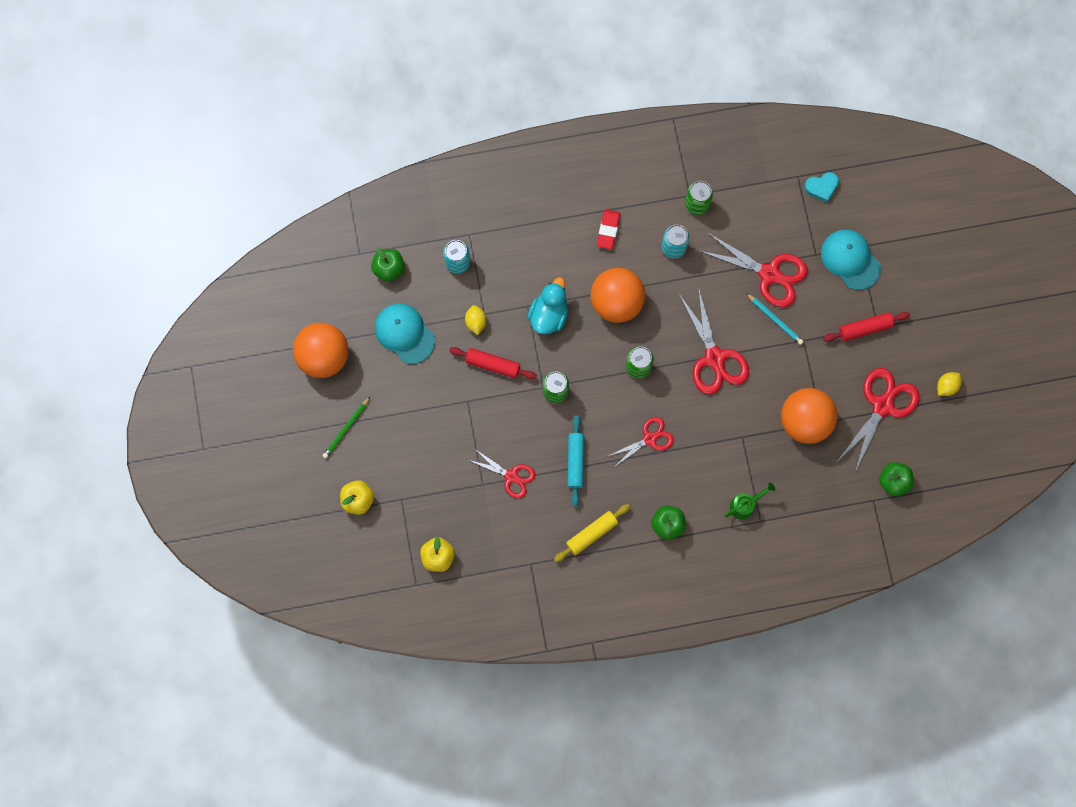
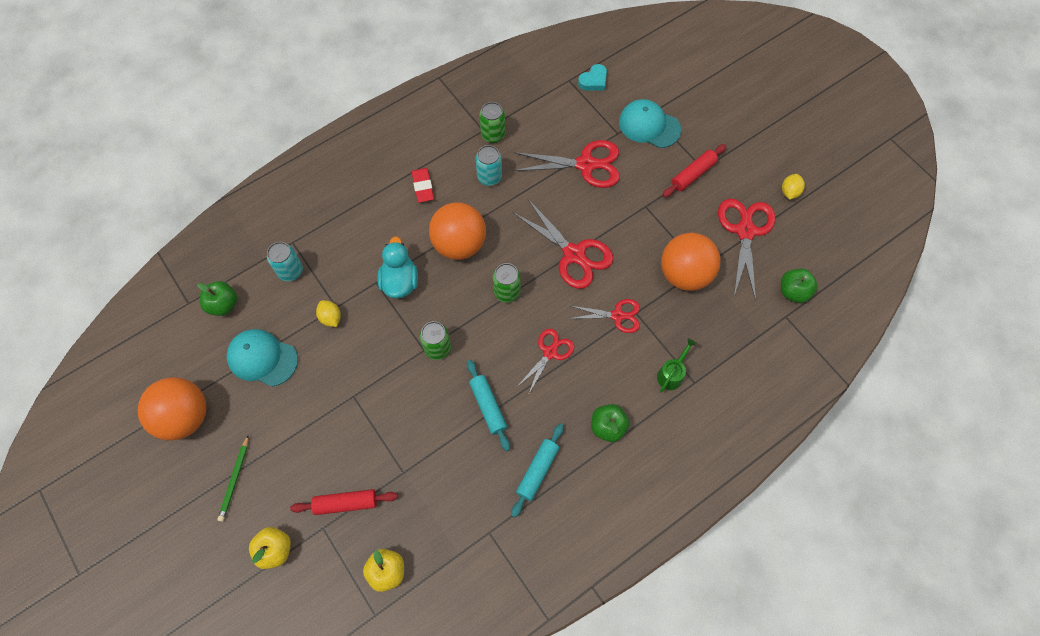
camera: 25 degrees left, 10 degrees down
red rolling pin [449,347,537,379] -> red rolling pin moved to [290,489,398,515]
red scissors [469,449,535,499] -> red scissors moved to [569,299,640,333]
yellow rolling pin [554,504,630,562] -> turquoise rolling pin [511,424,564,518]
turquoise pencil [746,293,804,345] -> none

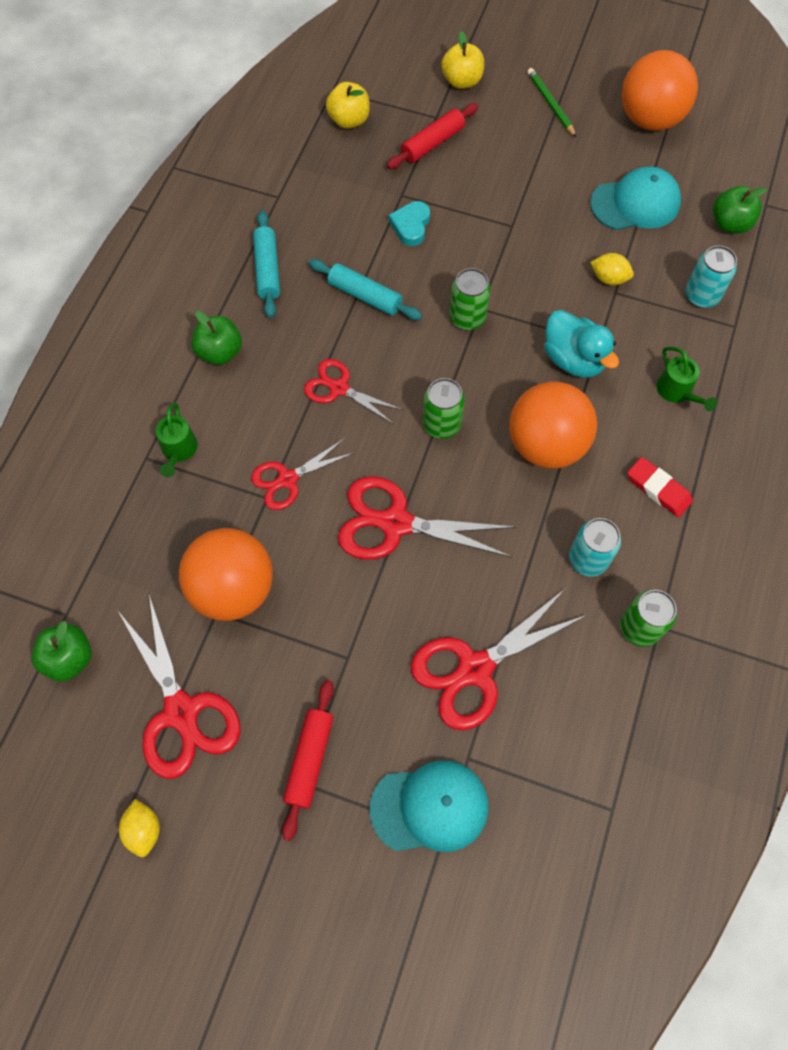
camera: 145 degrees right, 0 degrees up
red scissors [516,329,574,395] -> red scissors turned 120 degrees clockwise [304,359,403,424]
turquoise heart [578,64,607,90] -> turquoise heart moved to [389,201,430,246]
none -> green watering can [657,346,717,411]

